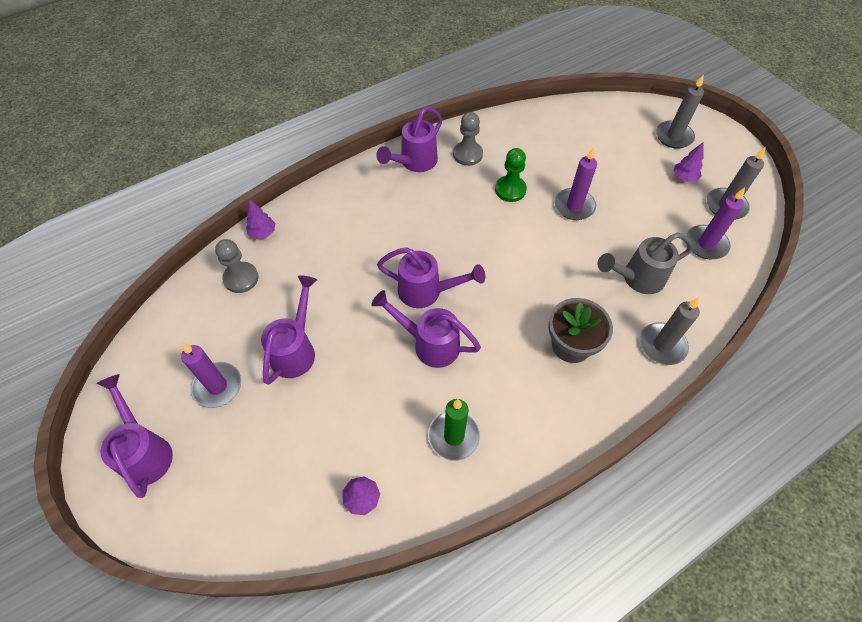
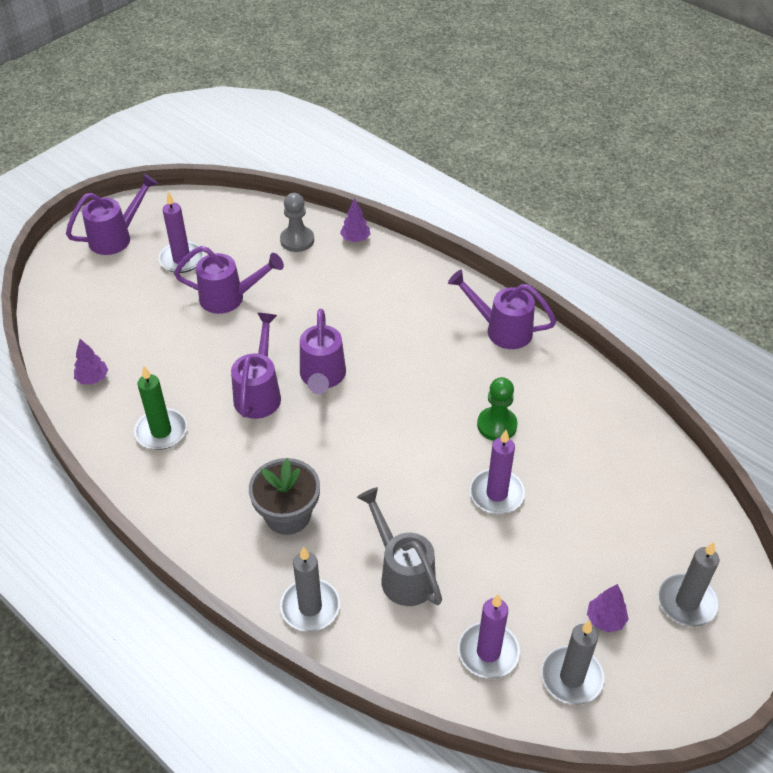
camera: 75 degrees right, 10 degrees down
grey pawn [453,112,483,166] -> none

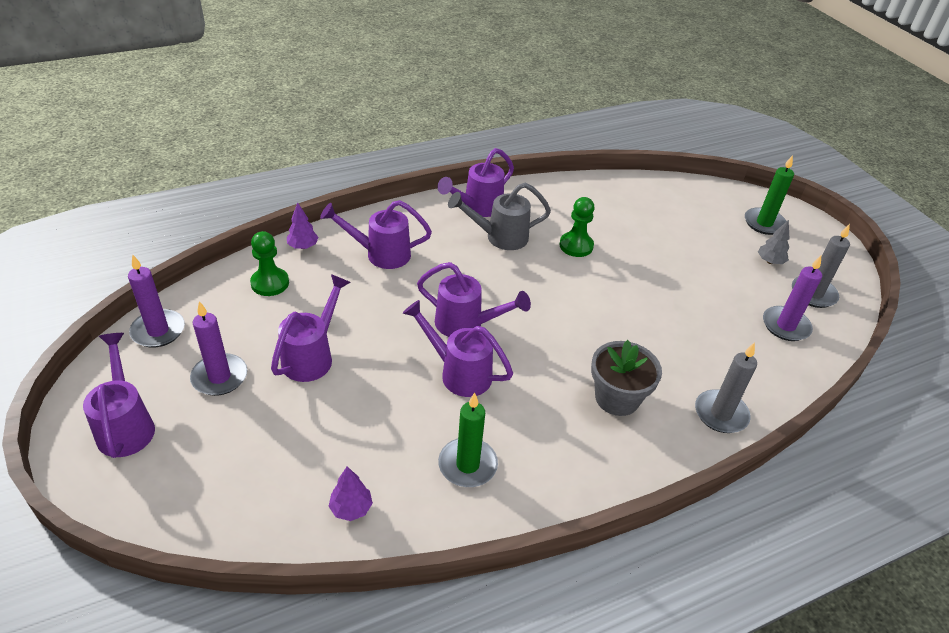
camera: 70 degrees left, 5 degrees down
grey pawn [280,193,314,252] -> green pawn [250,231,289,296]
grey watering can [357,487,442,606] -> grey watering can moved to [448,183,551,250]
purple candle [470,430,525,514] -> purple candle moved to [128,255,185,348]
purple tree [587,584,629,633] -> grey tree [758,220,790,264]
grey candle [658,542,719,627] -> green candle [745,155,794,235]
none -> purple watering can [320,200,432,269]

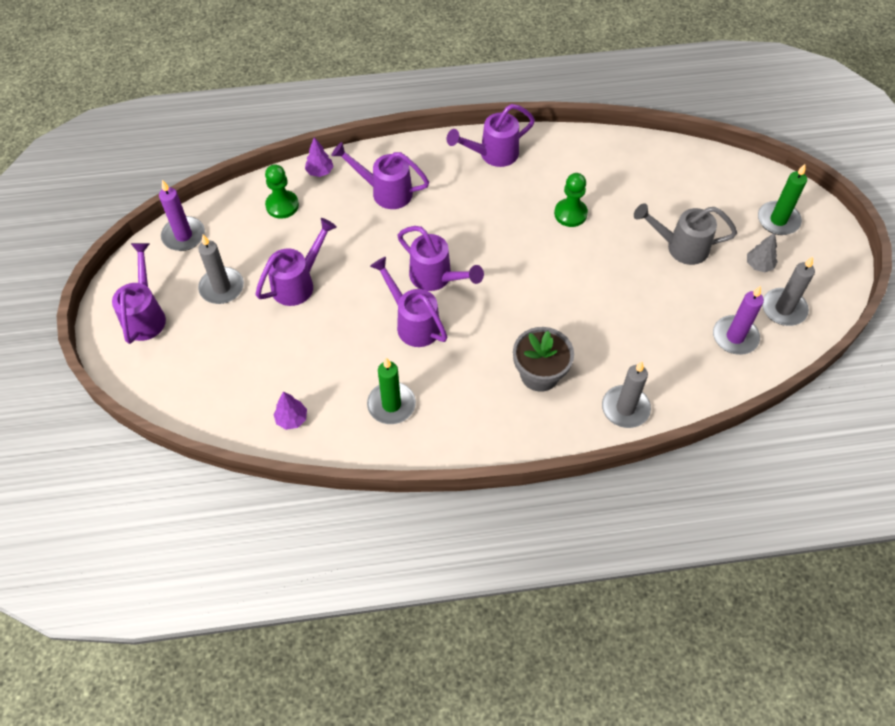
camera: 20 degrees right, 15 degrees up
purple candle [190,301,247,396] -> grey candle [198,235,244,304]
grey watering can [448,183,551,250] -> grey watering can moved to [634,203,737,265]

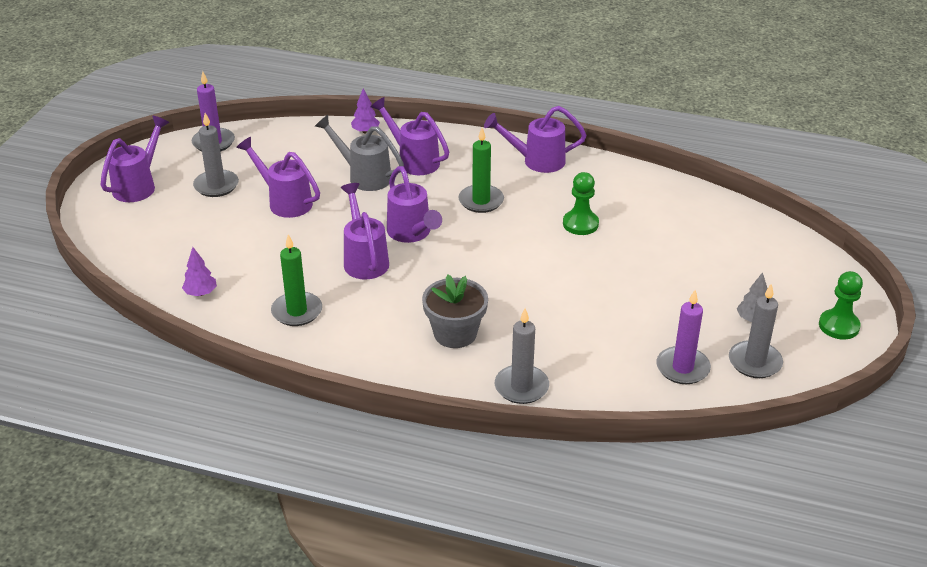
camera: 25 degrees right, 20 degrees down
purple watering can [256,218,337,306] -> purple watering can turned 120 degrees counterclockwise [236,137,320,218]
green pawn [265,164,299,219] -> green pawn moved to [819,271,863,339]
grey watering can [634,203,737,265] -> grey watering can moved to [315,115,404,191]
green candle [758,164,807,235] -> green candle moved to [458,128,504,213]

